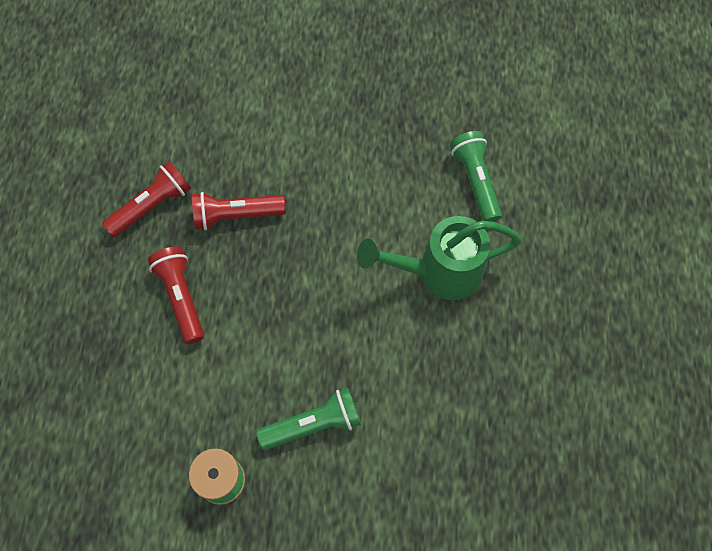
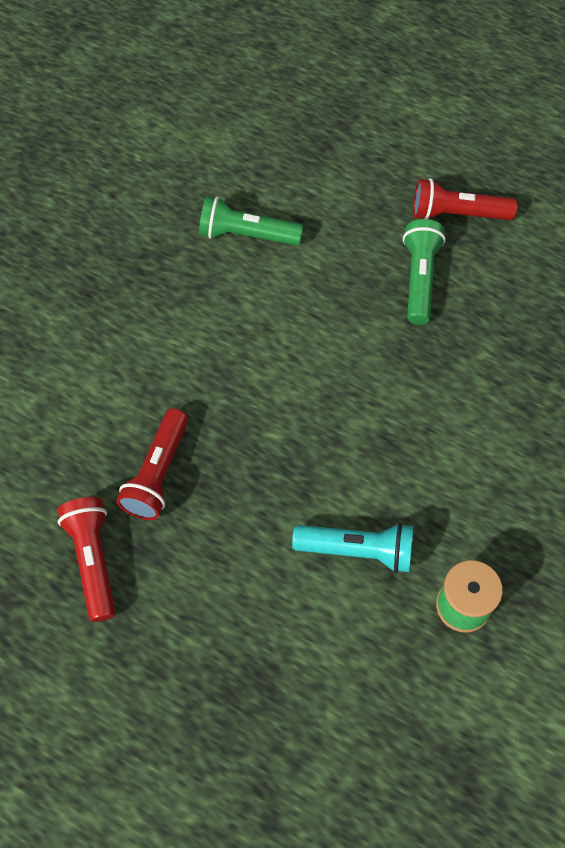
camera: 65 degrees left, 5 degrees down
red flashlight [148,247,204,344] -> red flashlight moved to [413,178,517,220]
green flashlight [256,388,361,450] -> green flashlight moved to [403,219,446,325]
green watering can [357,216,522,300] -> none
none -> turquoise flashlight [292,523,413,573]

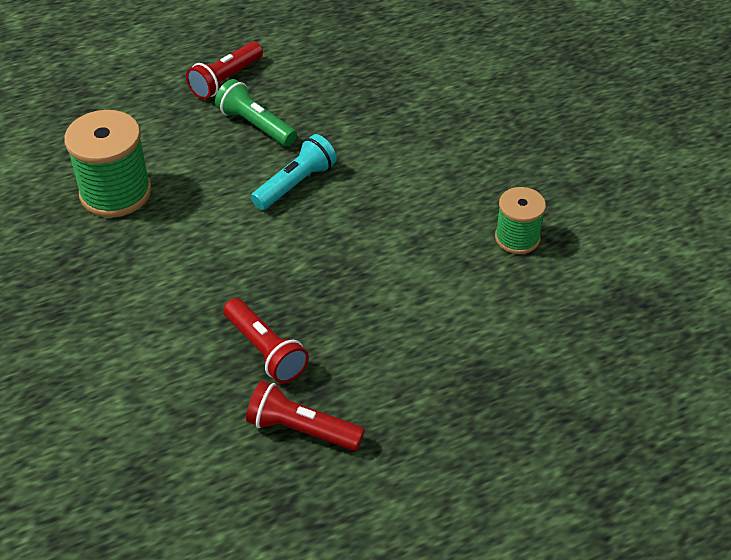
camera: 55 degrees left, 15 degrees down
green flashlight [199,196,303,246] -> green spool [64,110,152,217]
turquoise flashlight [292,523,413,573] -> turquoise flashlight moved to [251,134,337,210]

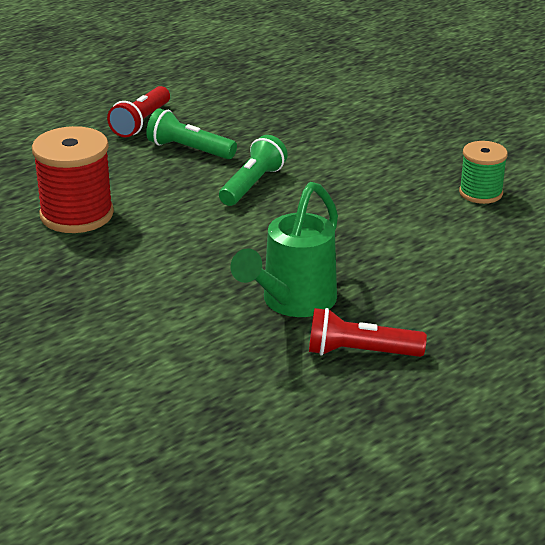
camera: 15 degrees left, 15 degrees down
green spool [64,110,152,217] -> red spool [32,126,114,233]
red flashlight [223,298,309,384] -> green watering can [231,182,338,317]
turquoise flashlight [251,134,337,210] -> green flashlight [219,135,288,206]

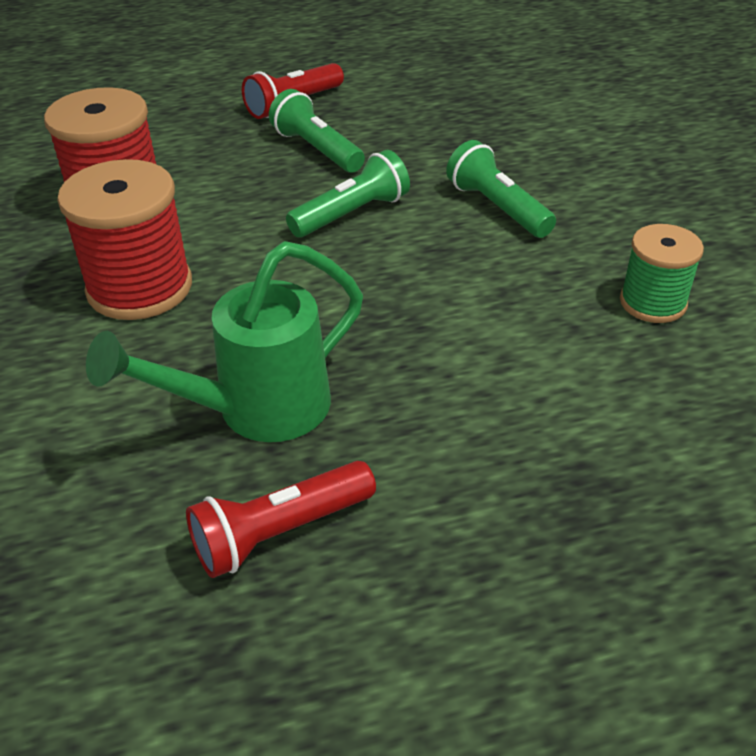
camera: 25 degrees right, 10 degrees up
red flashlight [309,308,427,357] -> red flashlight turned 60 degrees counterclockwise [186,461,376,578]
none -> red spool [57,159,192,320]
none -> green flashlight [446,140,556,238]

